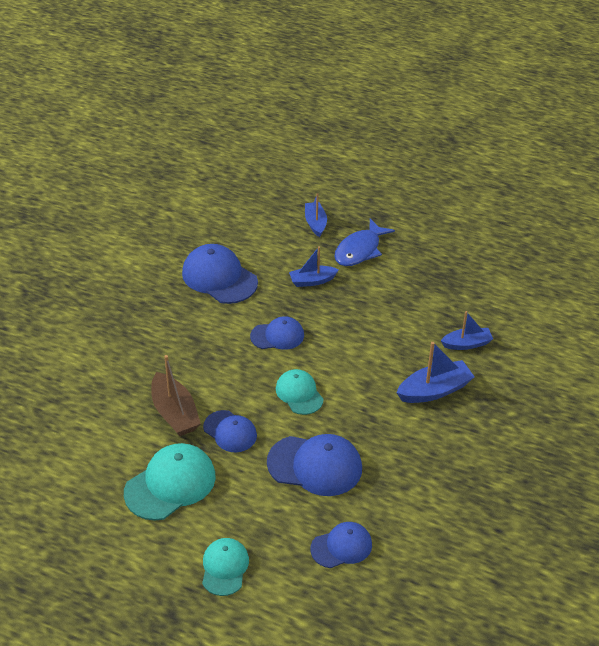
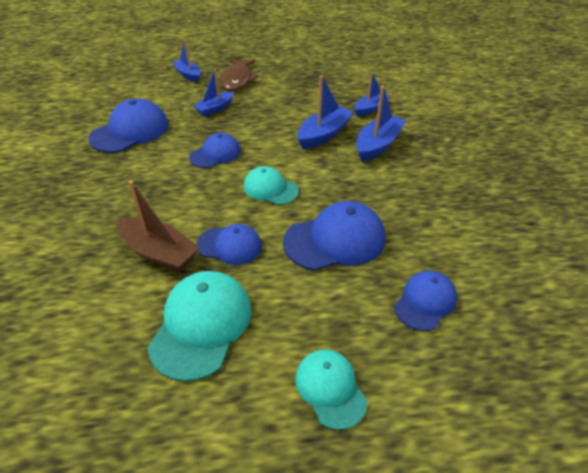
camera: 30 degrees left, 0 degrees up
blue cap [182,244,258,304] -> blue cap turned 120 degrees clockwise [88,98,168,153]
blue fish [334,219,395,266] -> brown fish [220,59,258,91]
none -> blue boat [297,75,354,149]

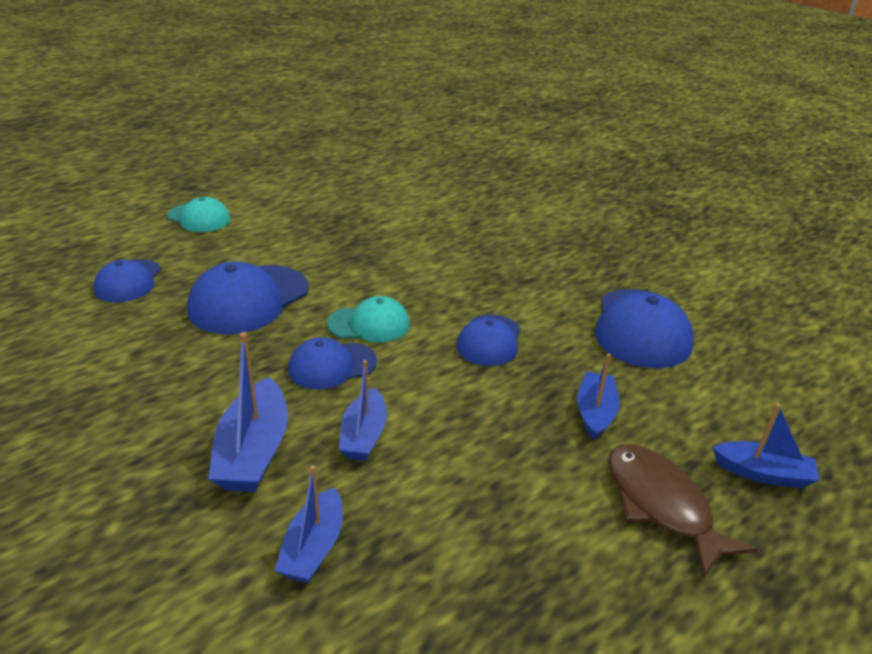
camera: 145 degrees right, 10 degrees down
brown boat [117,180,199,272] -> none
turquoise cap [148,271,251,382] -> none
blue cap [197,224,262,265] -> blue cap moved to [288,337,377,389]
blue boat [297,75,354,149] -> blue boat [339,360,387,461], size x0.67

